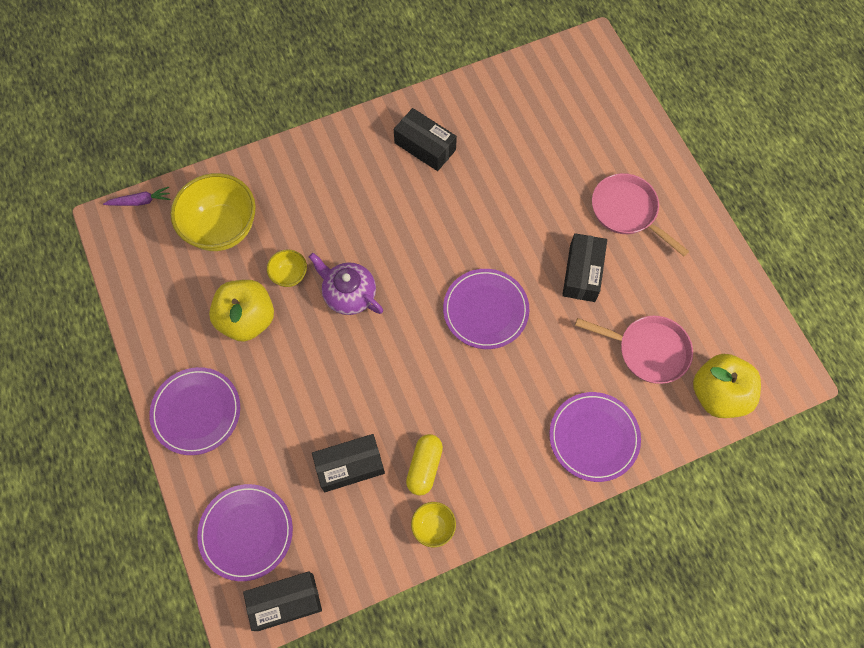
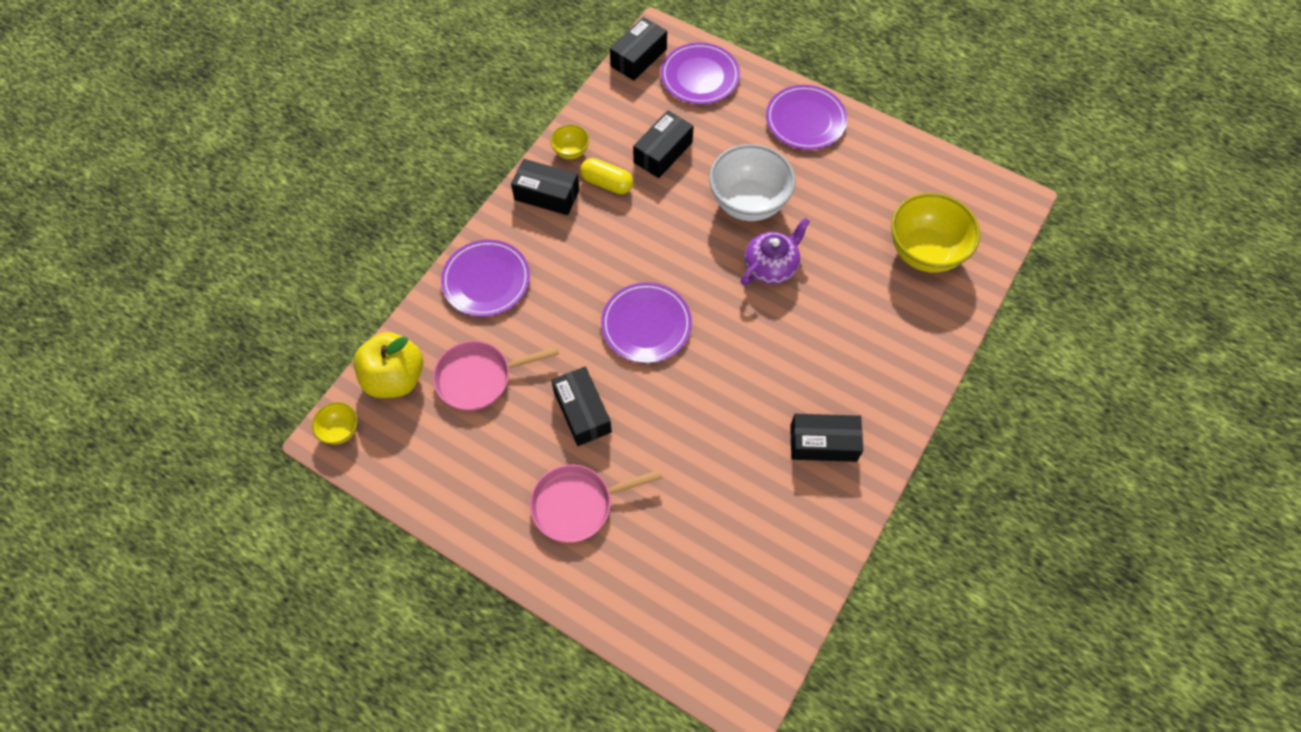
camera: 145 degrees right, 5 degrees down
purple carrot [103,187,170,206] -> none
yellow apple [209,280,274,342] -> none
yellow bowl [267,249,307,287] -> yellow bowl moved to [312,402,357,445]
purple teapot [309,253,383,315] -> purple teapot turned 45 degrees counterclockwise [741,218,810,285]
yellow capsule [406,434,443,496] -> yellow capsule turned 45 degrees counterclockwise [580,158,633,194]
pink pan [592,173,689,256] -> pink pan turned 150 degrees clockwise [530,465,662,543]
none -> black box [511,159,579,215]
none -> white bowl [709,144,795,221]

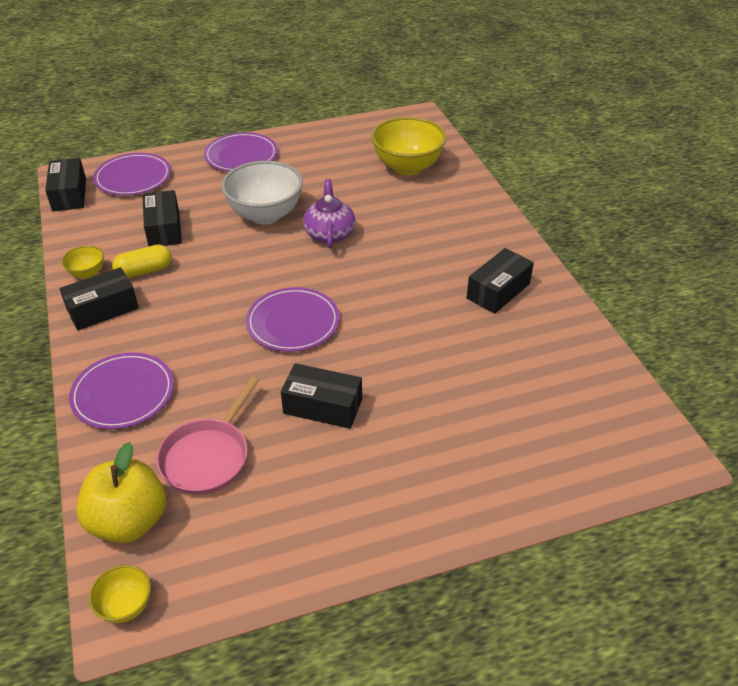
camera: 50 degrees left, 20 degrees down
pink pan [530,465,662,543] -> none

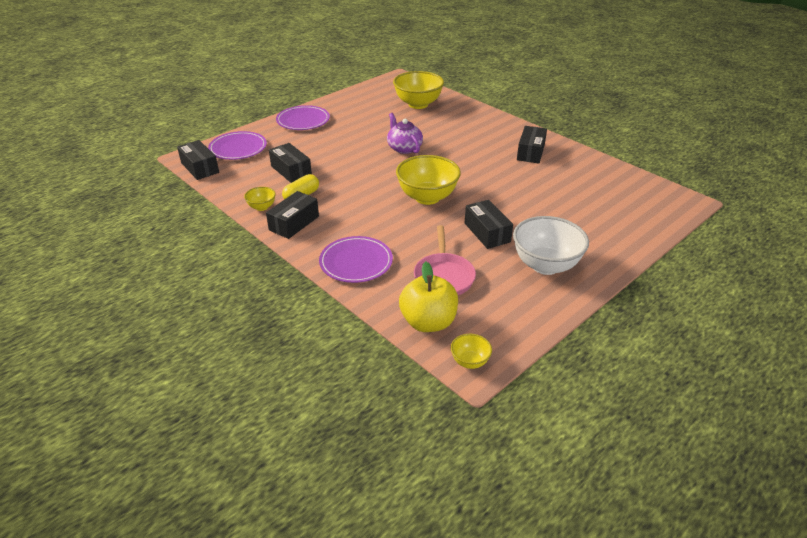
camera: 25 degrees left, 5 degrees down
white bowl [221,161,303,225] -> white bowl moved to [513,216,589,275]
purple plate [246,287,340,352] -> yellow bowl [396,155,461,205]
black box [281,363,362,429] -> black box turned 75 degrees clockwise [465,200,513,249]

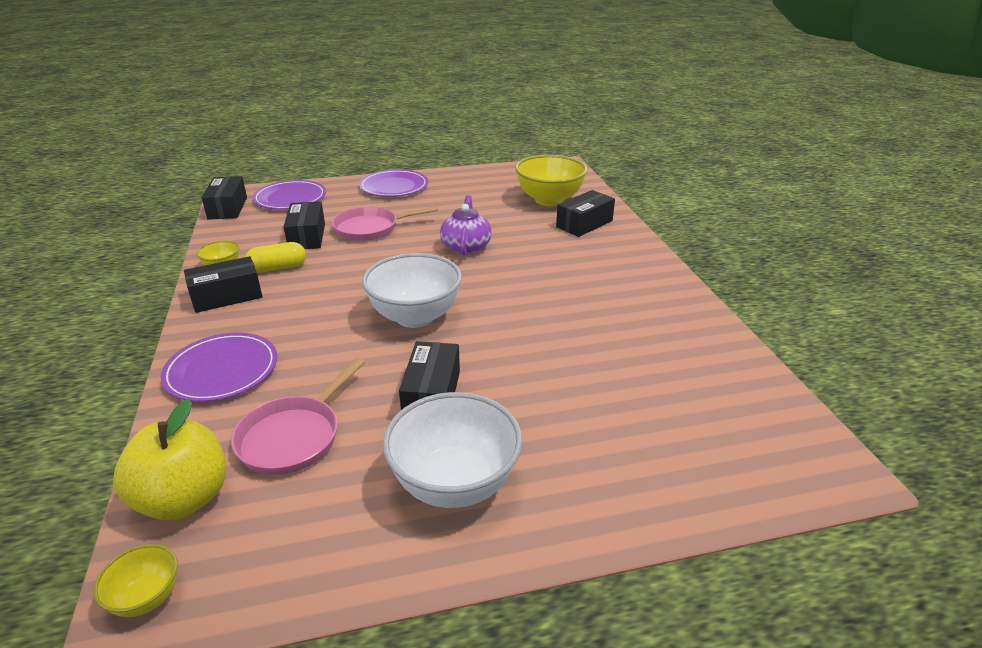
camera: 30 degrees right, 5 degrees down
yellow bowl [396,155,461,205] -> white bowl [362,253,462,328]
black box [517,126,547,163] -> black box moved to [556,190,615,237]
none -> pink pan [332,206,439,241]

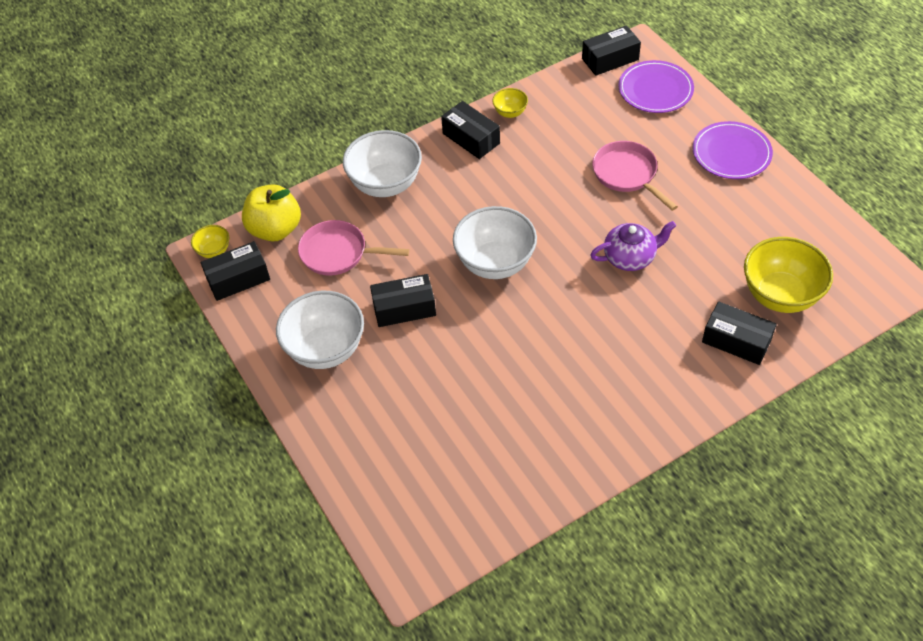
camera: 75 degrees right, 20 degrees up
purple plate [161,333,277,402] -> white bowl [343,130,422,197]
yellow capsule [245,242,306,272] -> none
black box [283,201,325,249] -> black box moved to [201,241,270,301]

